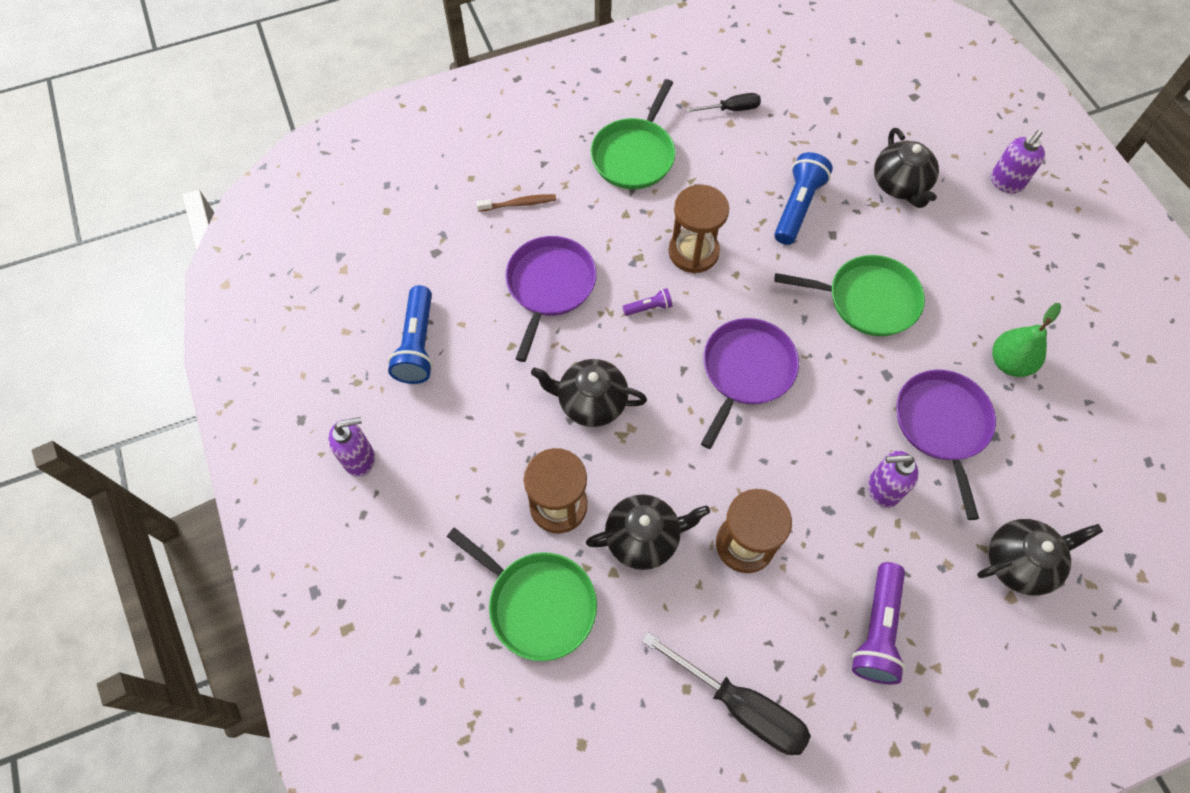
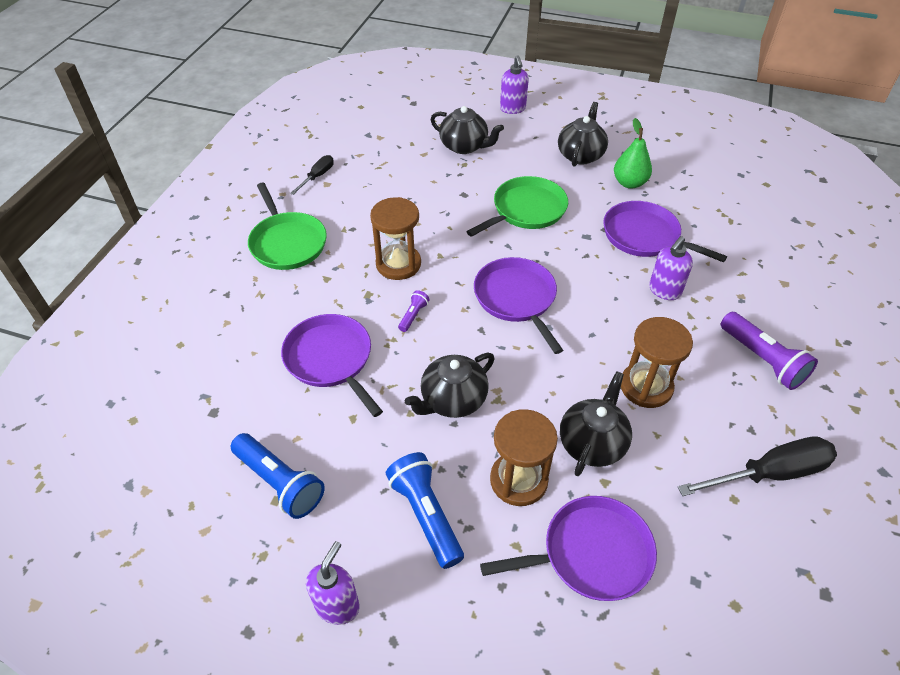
camera: 50 degrees left, 15 degrees down
green pan [447,527,597,661] -> purple pan [480,496,657,601]
brown toothbrush [476,194,556,212] -> none
blue flashlight [774,152,833,245] -> blue flashlight moved to [386,452,464,569]
black teapot [977,519,1103,596] -> black teapot moved to [558,102,608,167]

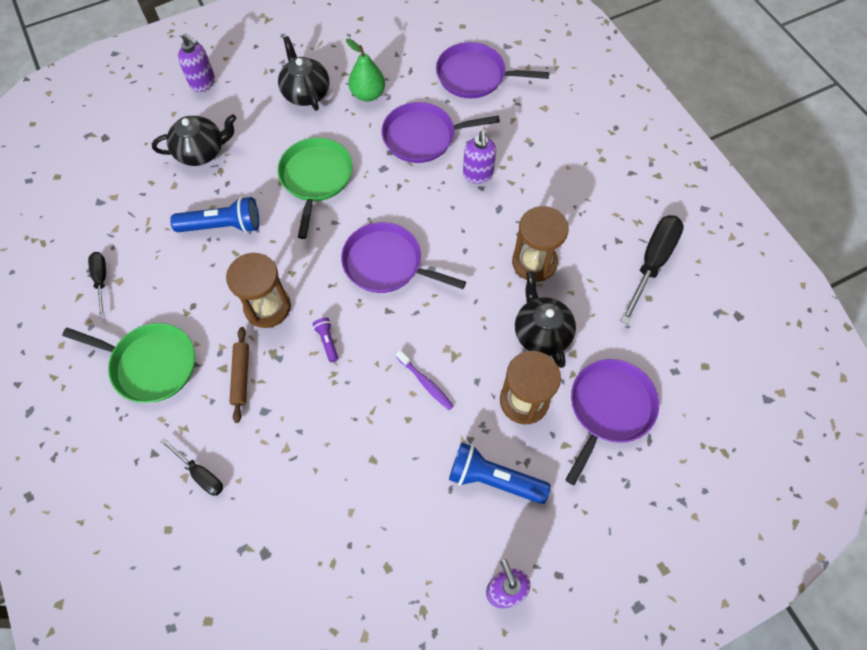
camera: 45 degrees left, 15 degrees up
blue flashlight [231,433,325,519] -> blue flashlight moved to [170,197,259,233]
purple pan [281,314,383,417] -> purple pan moved to [436,42,550,99]
black teapot [405,353,494,418] -> purple toothbrush [396,350,454,410]
purple flashlight [721,312,818,390] -> none
none -> black screwdriver [161,438,223,496]
none -> brown rolling pin [229,327,249,423]

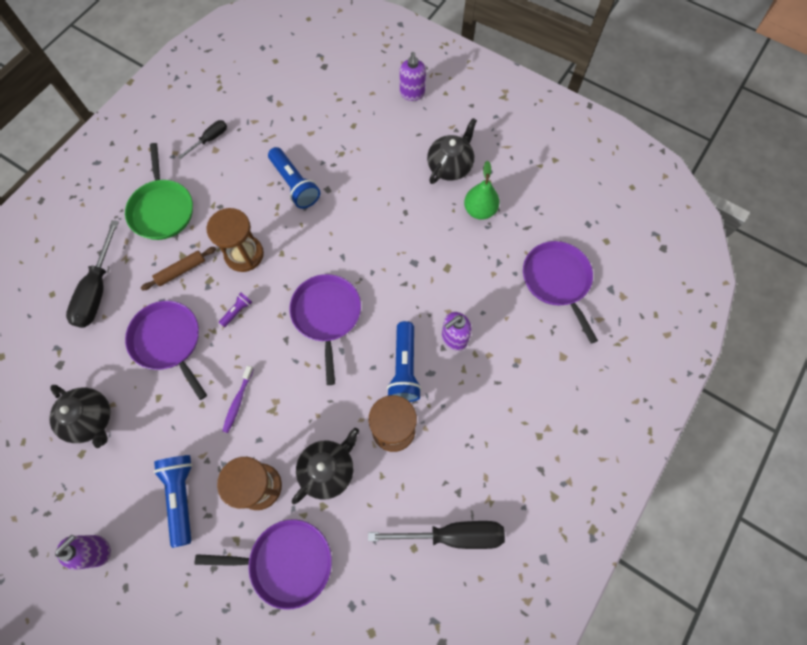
camera: 60 degrees right, 5 degrees up
black teapot [152,114,237,166] -> black teapot moved to [49,385,111,448]
black screwdriver [161,438,223,496] -> black screwdriver [66,220,119,328], size x1.81
green pan [277,138,353,239] -> none
purple pan [382,102,500,163] -> purple pan moved to [125,301,207,400]
none -> blue flashlight [387,321,422,402]

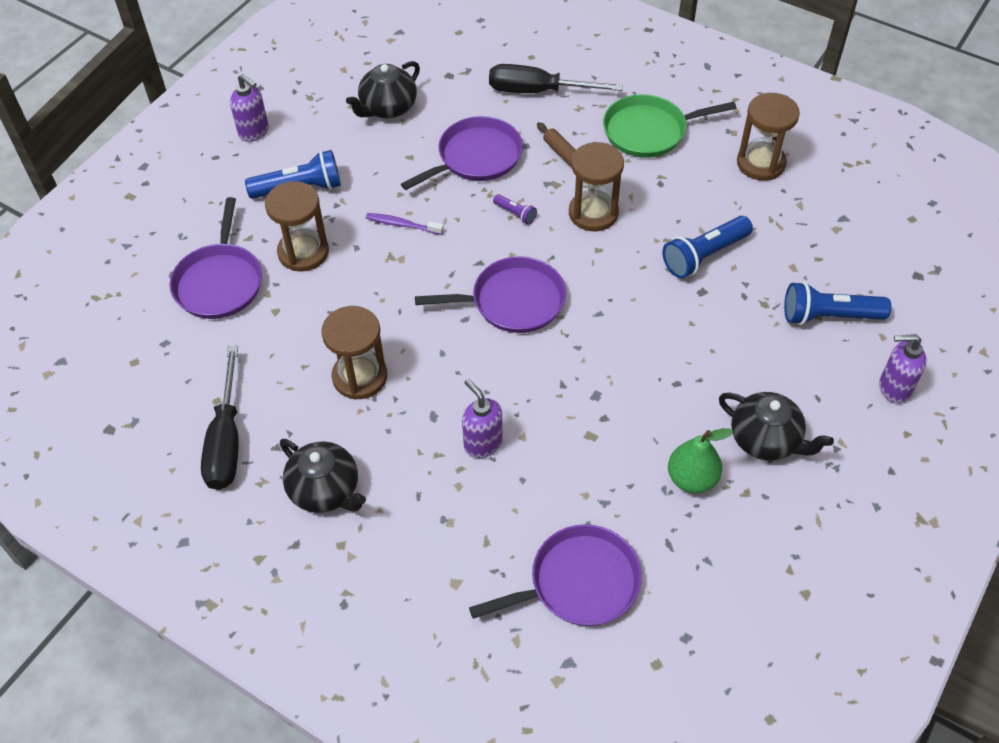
camera: 90 degrees right, 15 degrees down
black screwdriver [178,120,227,159] -> brown hourglass [737,93,800,181]
black teapot [292,428,359,505] -> black teapot moved to [280,439,366,513]
blue flashlight [387,321,422,402] -> blue flashlight moved to [784,282,891,325]

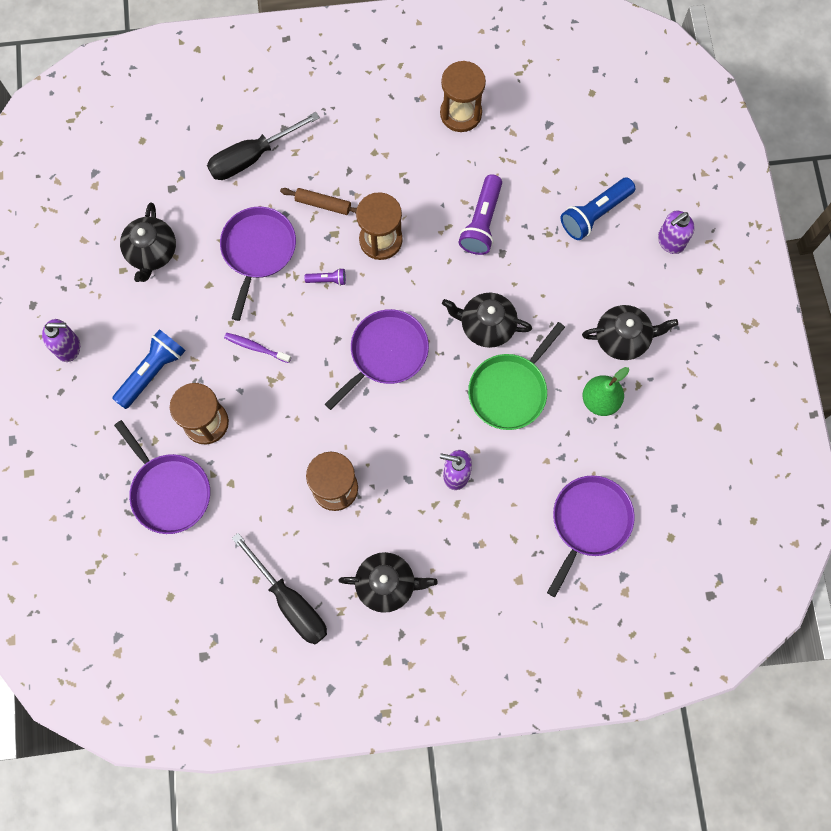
camera: 40 degrees left, 20 degrees up
purple toothbrush [366,213,444,235] -> purple toothbrush turned 45 degrees clockwise [224,333,291,363]
green pan [603,94,736,158] -> green pan moved to [468,322,565,430]
blue flashlight [662,216,753,278] -> purple flashlight [458,174,502,255]
none -> black teapot [442,293,532,348]

